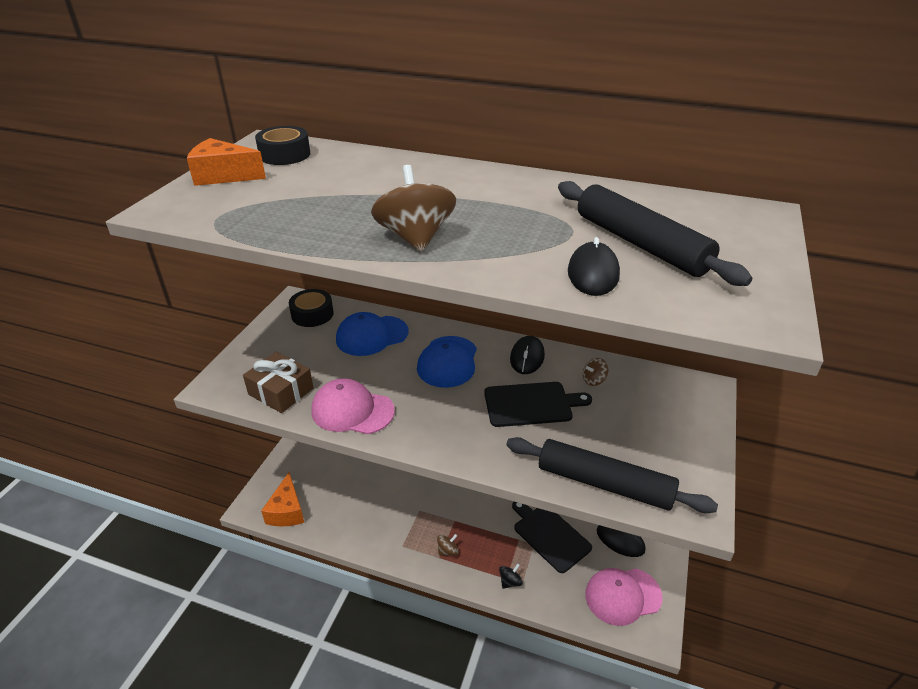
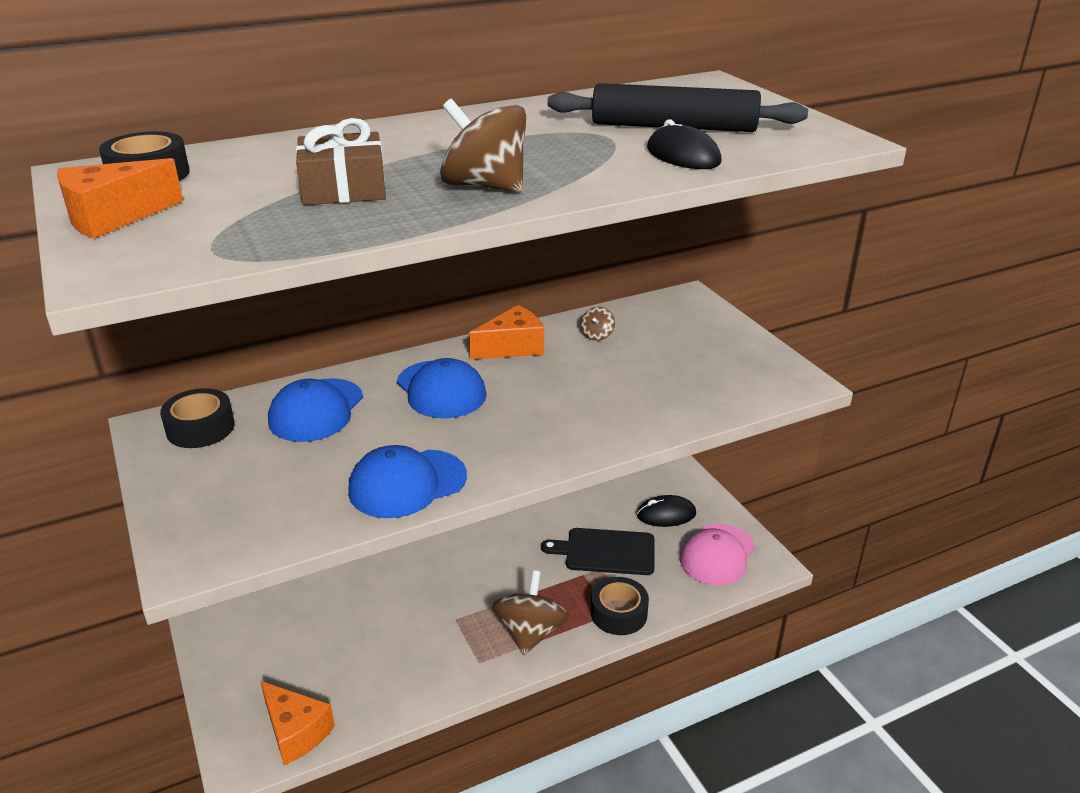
camera: 45 degrees left, 5 degrees down
brown gift [243,352,313,413] -> brown gift moved to [296,118,386,205]
pink cap [311,378,395,434] -> blue cap [348,445,467,518]
brown spinning top [437,534,459,556] -> brown spinning top [492,570,569,655], size x2.16
black cutting board [484,382,592,427] -> none
black spinning top [499,563,523,589] -> black tape [591,577,649,635]
black rolling pin [506,437,718,513] -> none
black mouse [510,336,545,374] -> orange cheese [469,305,544,360]

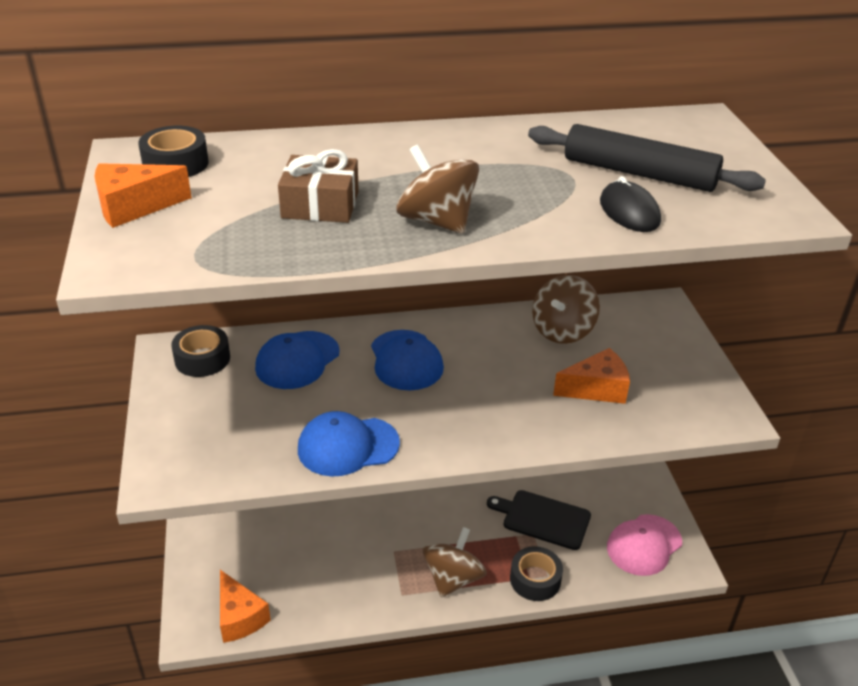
camera: 15 degrees right, 5 degrees up
orange cheese [469,305,544,360] -> orange cheese moved to [553,348,630,404]
brown spinning top [581,307,615,341] -> brown spinning top [532,275,600,344], size x2.16
black mouse [637,495,696,527] -> none

